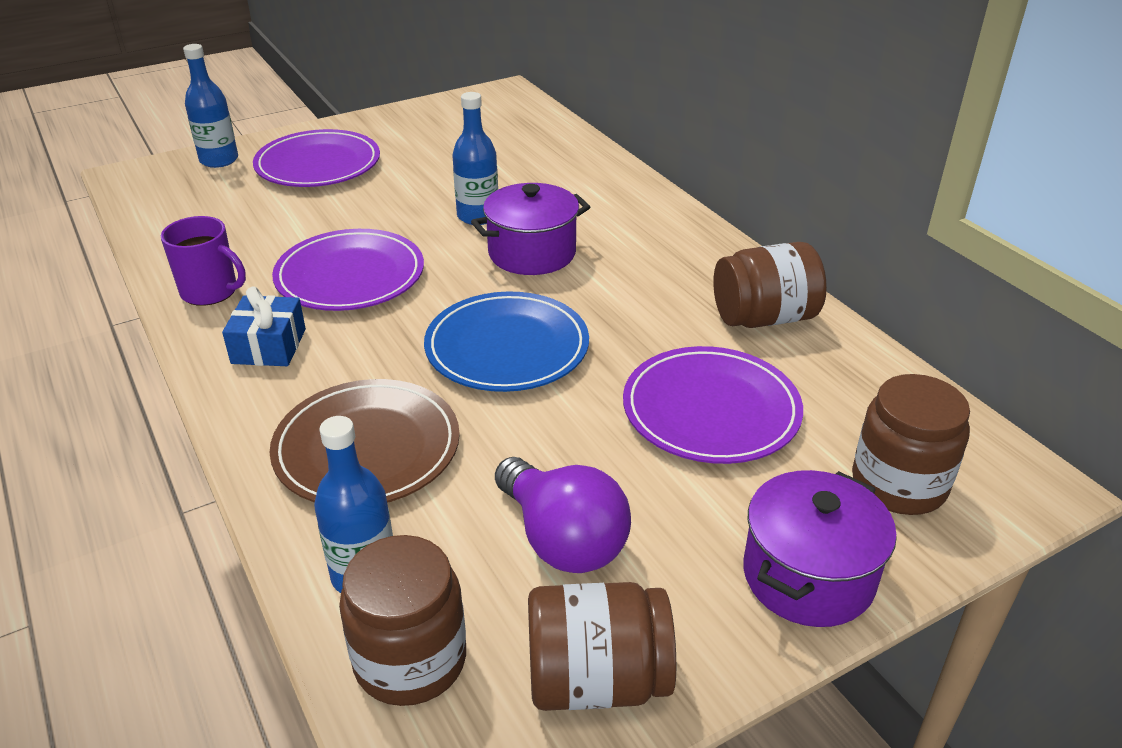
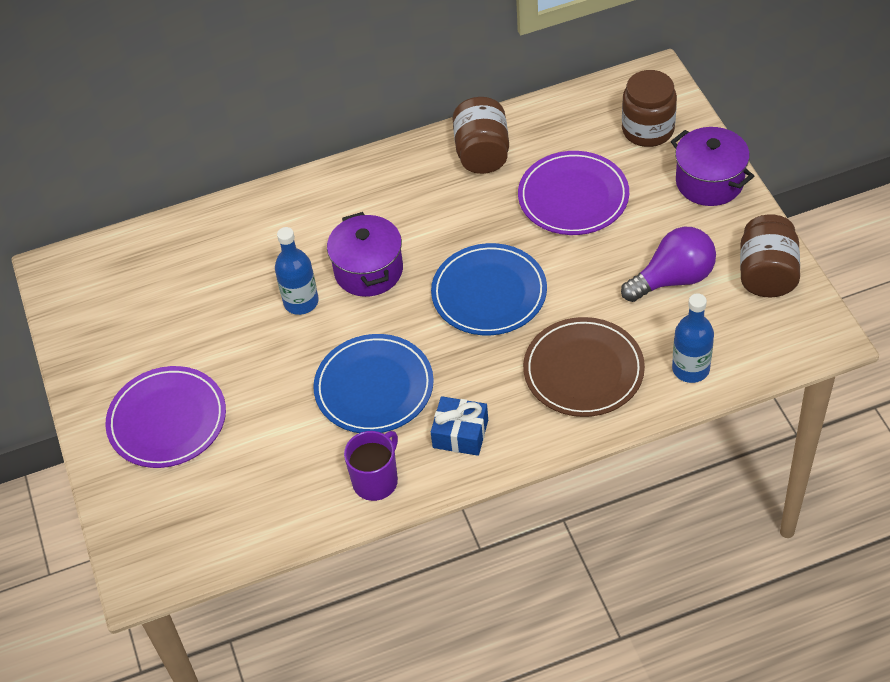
camera: 75 degrees left, 15 degrees up
blue bottle [183,44,238,168] -> none
purple plate [272,229,424,311] -> blue plate [313,334,434,433]
brown jar [339,535,466,706] -> none

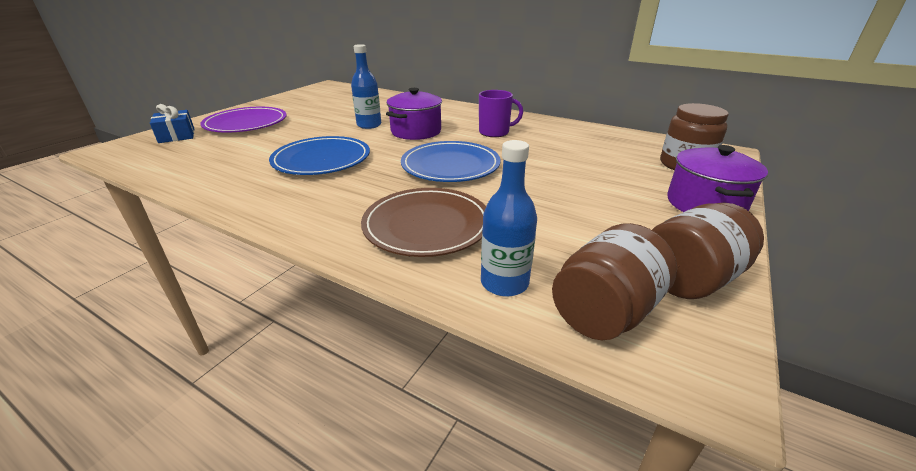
camera: 45 degrees right, 20 degrees down
purple mug [344,431,398,501] -> purple mug moved to [479,90,523,137]
blue gift [431,396,488,456] -> blue gift moved to [150,104,194,143]
brown jar [452,97,509,174] -> brown jar moved to [552,223,677,340]
purple plate [518,151,629,235] -> none
purple light bulb [621,227,716,302] -> none

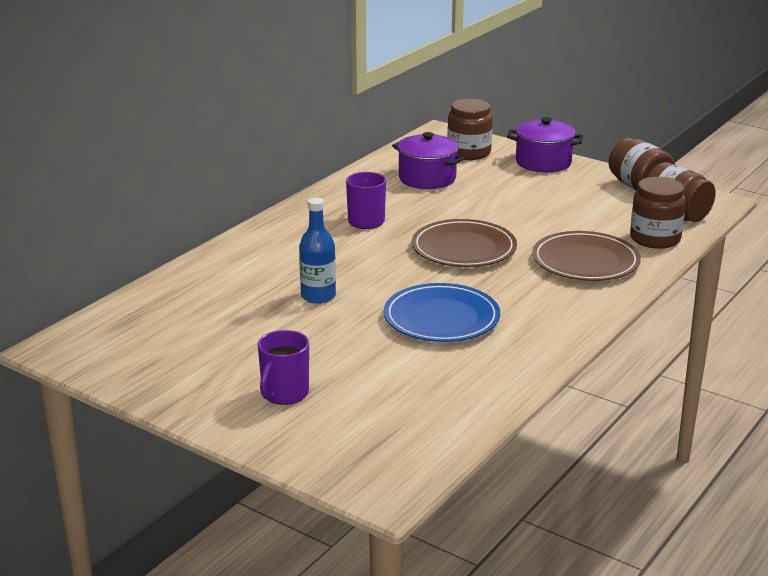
camera: 85 degrees left, 5 degrees down
blue gift [150,104,194,143] -> none
purple plate [200,107,287,132] -> purple mug [258,330,309,405]
purple pot [386,88,442,140] -> purple pot moved to [392,132,464,189]
blue plate [401,141,501,182] -> brown plate [412,219,517,267]
blue bottle [481,140,537,297] -> brown jar [630,177,686,249]

